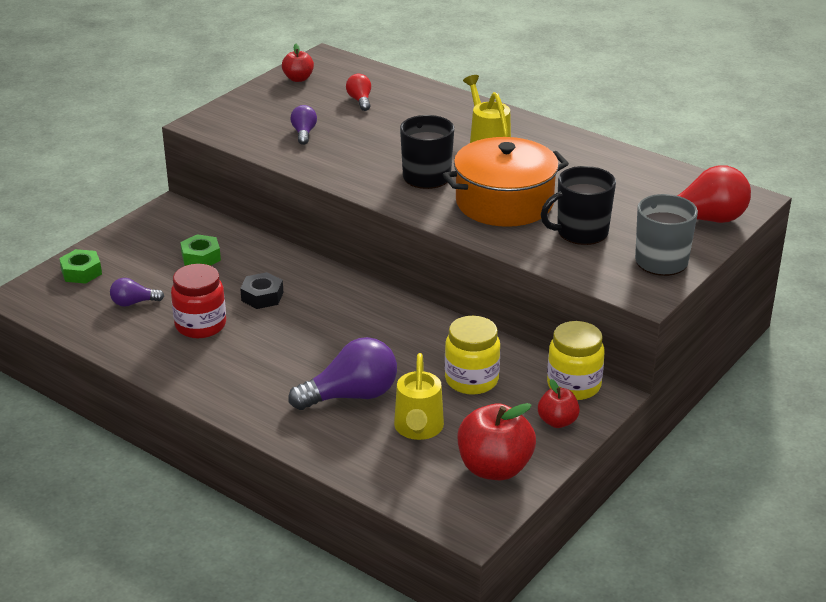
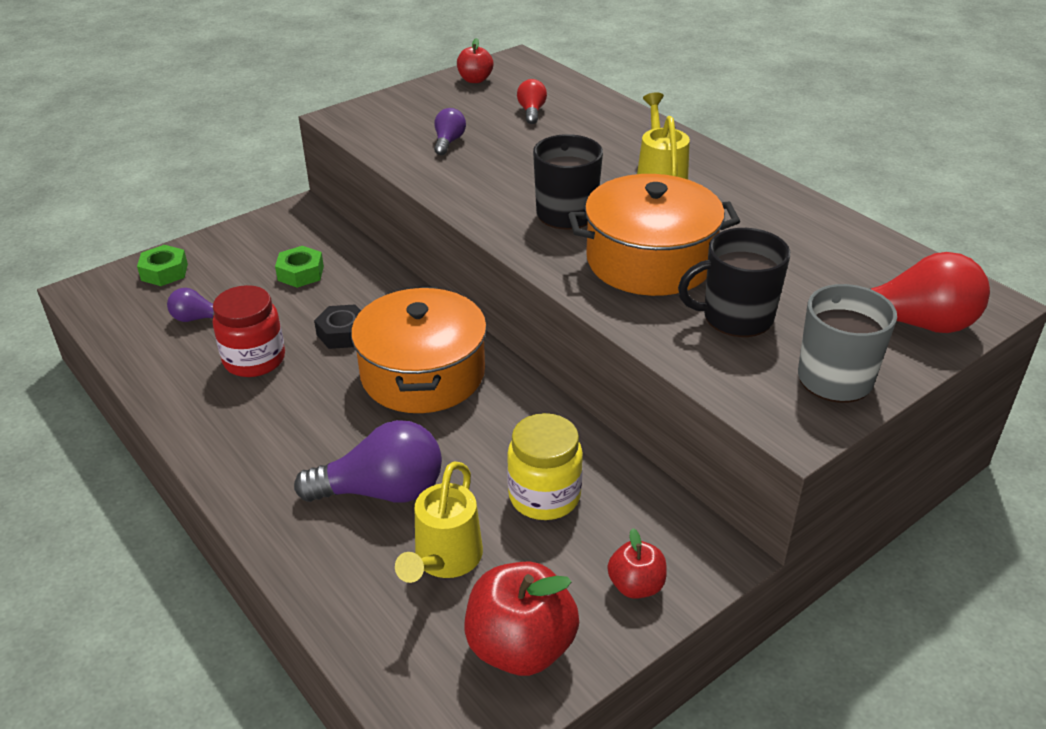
camera: 15 degrees right, 5 degrees up
yellow jar [547,321,605,400] -> none
none -> orange pot [351,287,487,413]

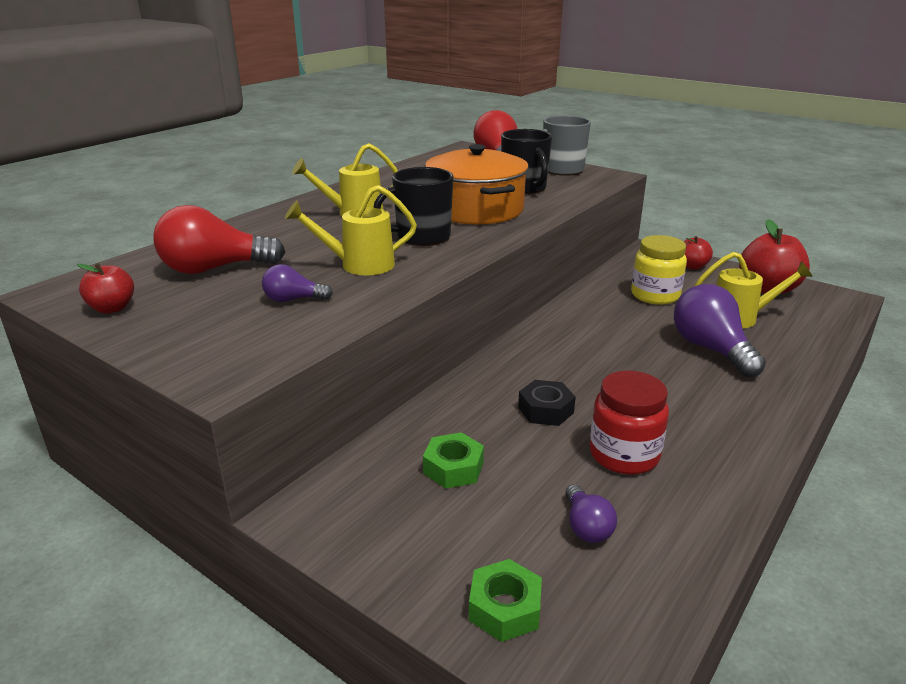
camera: 105 degrees left, 10 degrees down
orange pot [351,287,487,413] -> none
red light bulb [517,79,547,124] -> red light bulb [153,205,285,274], size x1.94
none -> yellow watering can [285,185,417,276]

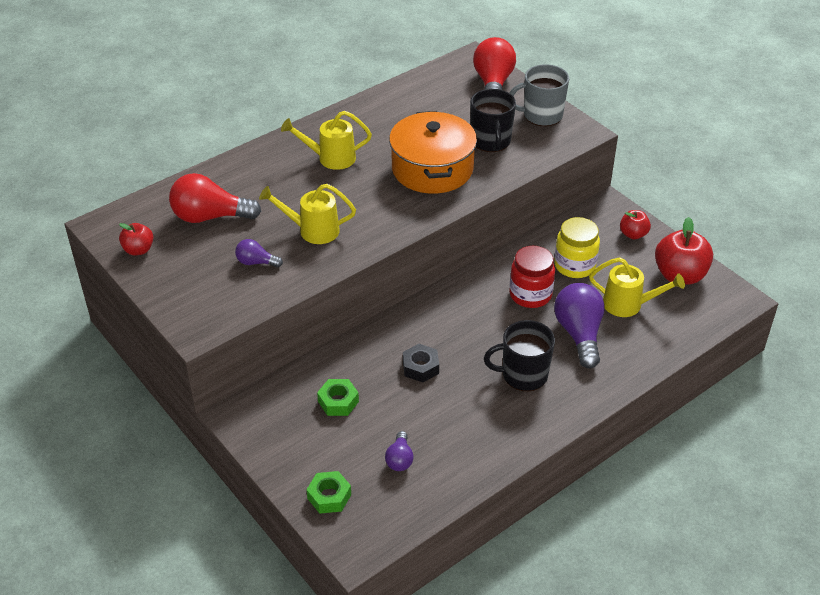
camera: 15 degrees right, 15 degrees up
black mug [374,167,453,246] -> black mug moved to [484,320,555,391]
red jar [590,370,669,475] -> red jar moved to [509,246,555,308]

